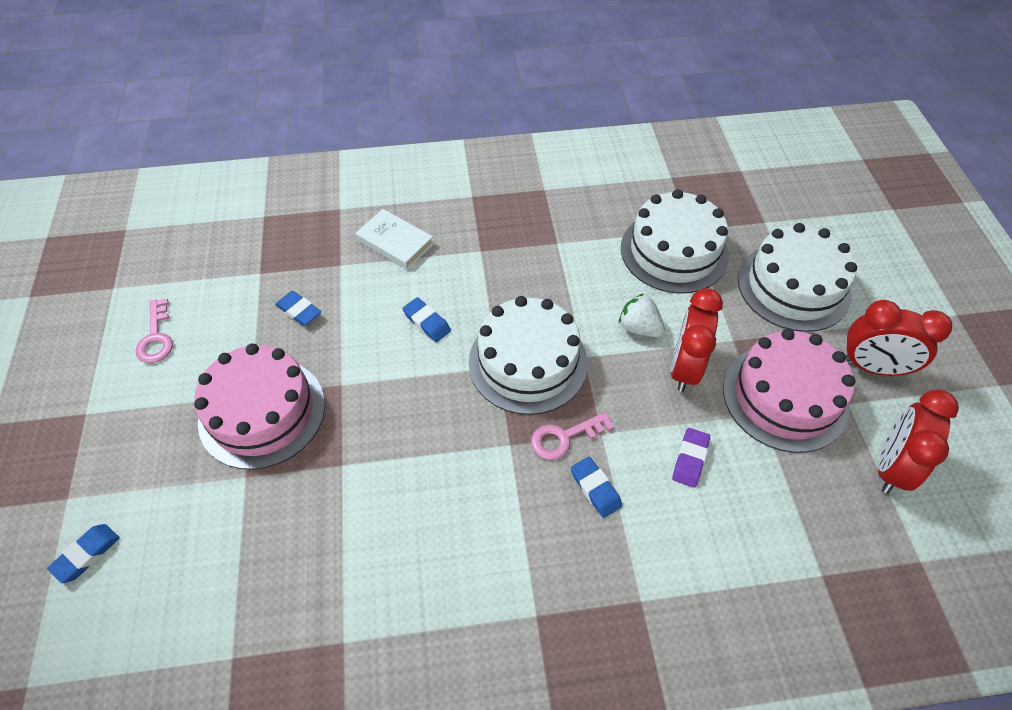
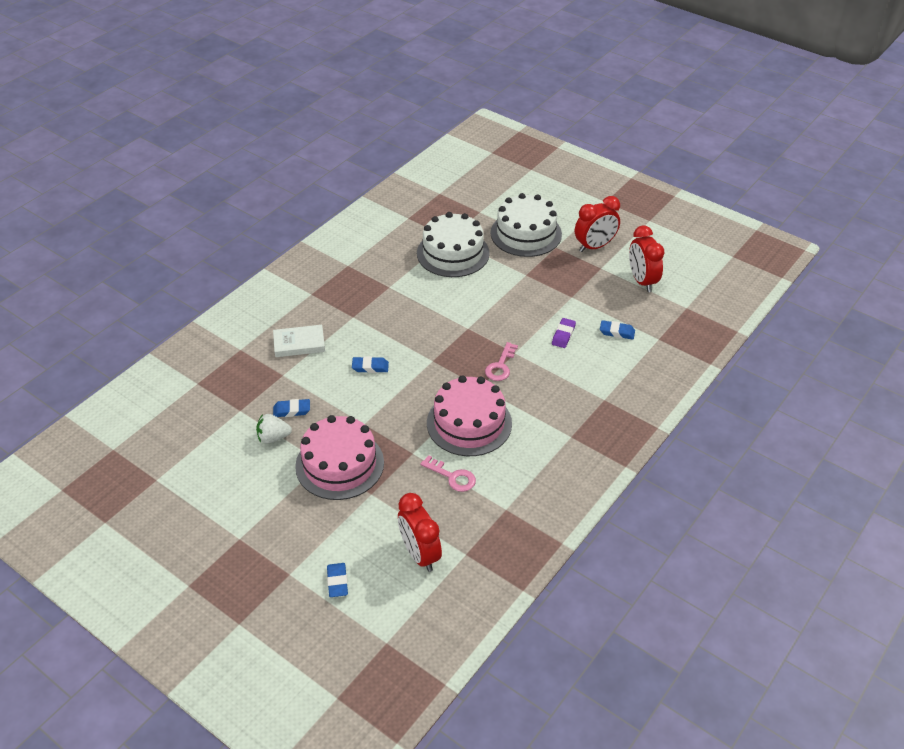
camera: 45 degrees left, 10 degrees down
pink key [136,299,173,363] -> pink key moved to [420,455,476,492]
white cake [469,296,588,415] -> none
blue eraser [571,457,622,518] -> blue eraser moved to [600,320,635,340]
white strawberry [619,294,665,337] -> white strawberry moved to [256,414,292,443]
red clock [671,288,723,392] -> red clock moved to [398,493,442,572]
purple eraser [672,428,710,488] -> purple eraser turned 45 degrees clockwise [552,318,576,348]
pink cake [723,329,855,453] -> pink cake moved to [427,376,512,456]

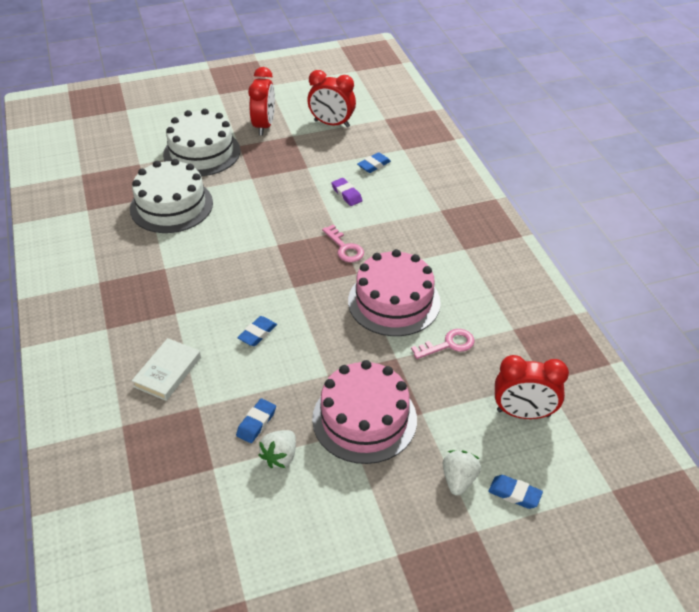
camera: 55 degrees left, 0 degrees up
none -> white strawberry [443,450,481,496]

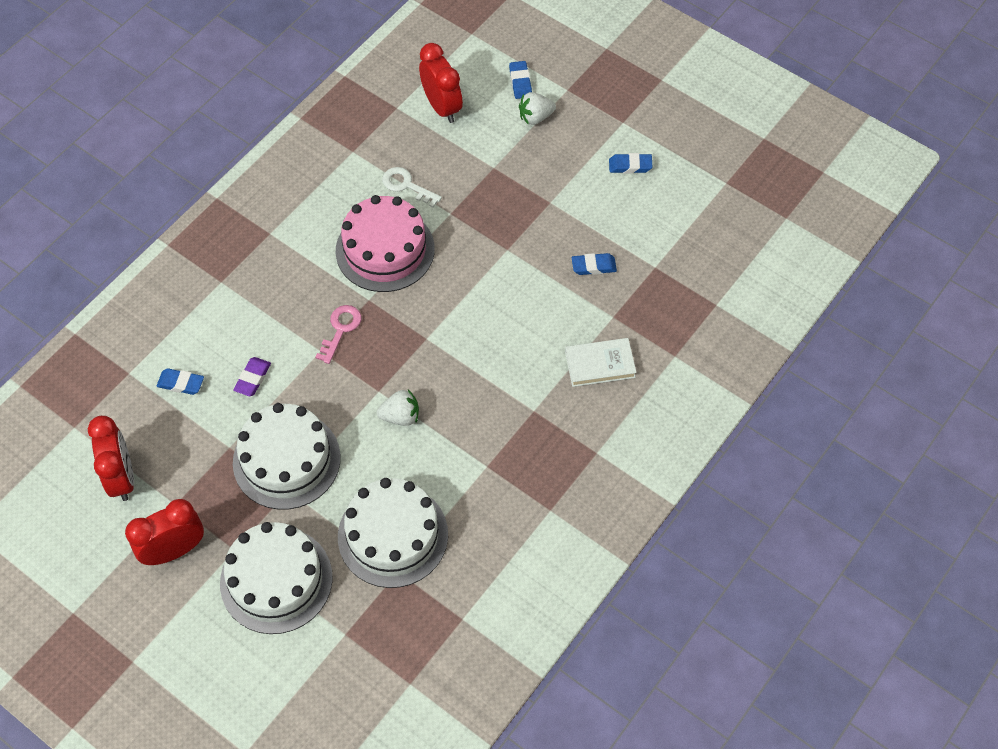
camera: 125 degrees left, 15 degrees up
blue eraser [237,316,277,346] -> blue eraser moved to [609,153,653,173]
white strawberry [258,430,296,468] -> white strawberry moved to [377,390,419,426]
pink cake [312,360,417,464] -> none
pink key [411,329,474,359] -> white key [382,167,442,208]
none -> white cake [233,403,341,510]

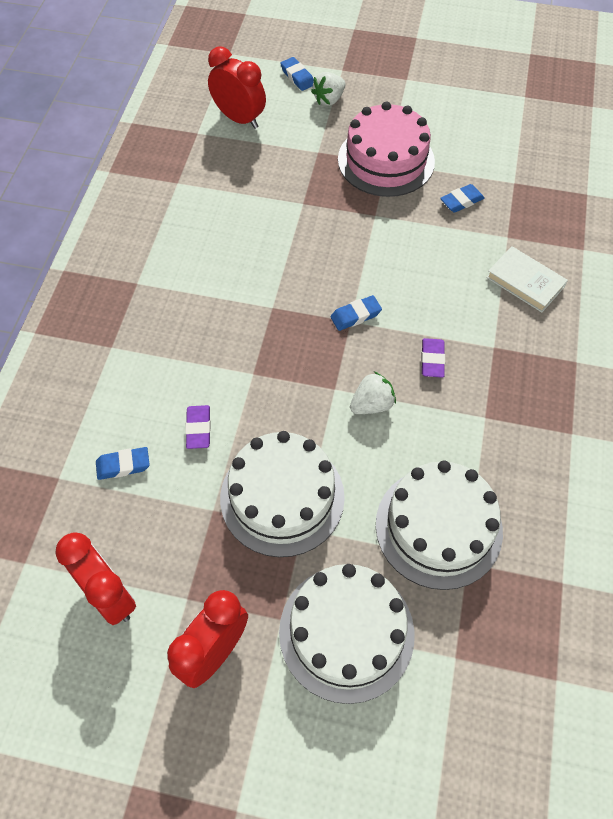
camera: 25 degrees left, 0 degrees up
pink key [315,305,361,364] -> none
pink cake [336,195,435,292] -> pink cake moved to [338,102,435,197]
white key [382,167,442,208] -> none
white book [565,338,637,387] -> white book turned 75 degrees clockwise [486,246,568,313]
blue eraser [609,153,653,173] -> blue eraser moved to [330,295,382,331]
none -> purple eraser [421,338,445,377]

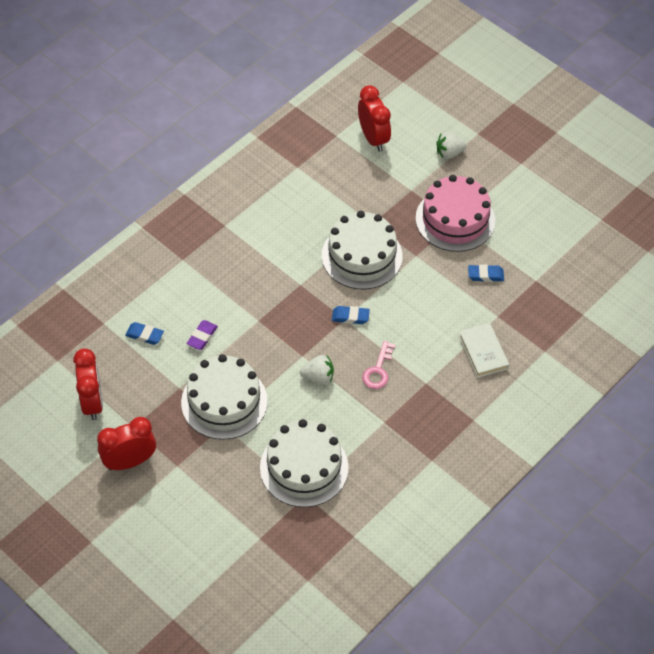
camera: 30 degrees right, 5 degrees down
white cake [279,564,415,704] -> white cake moved to [322,211,403,289]
blue eraser [280,57,314,91] -> none
purple eraser [421,338,445,377] -> pink key [362,341,396,389]

